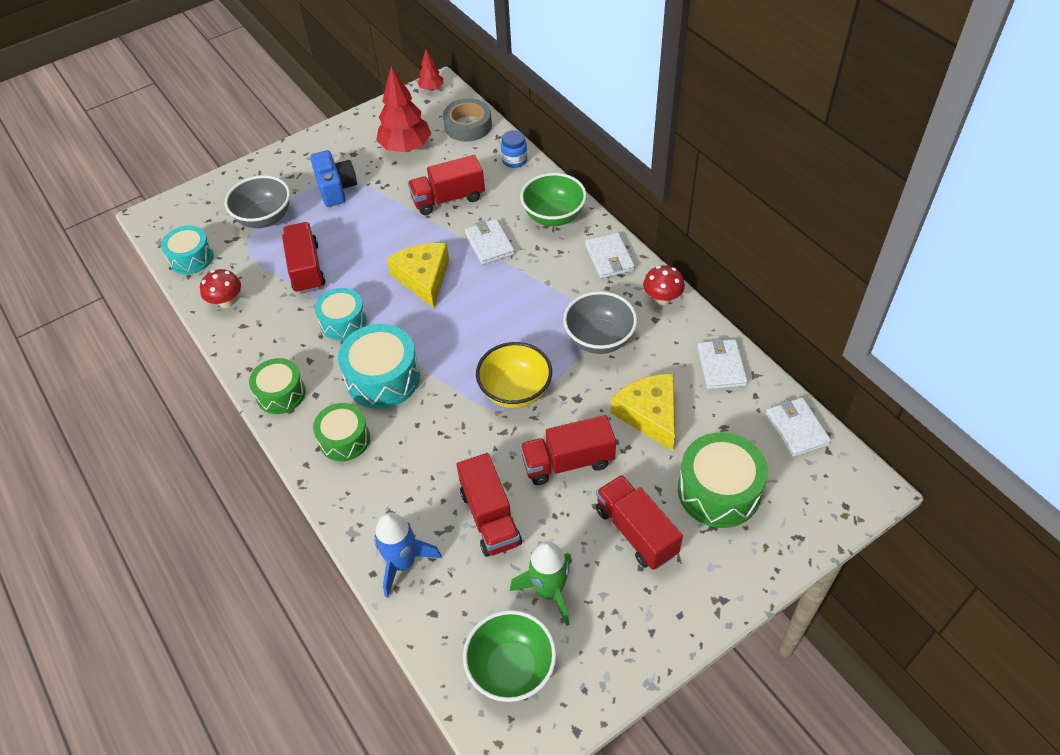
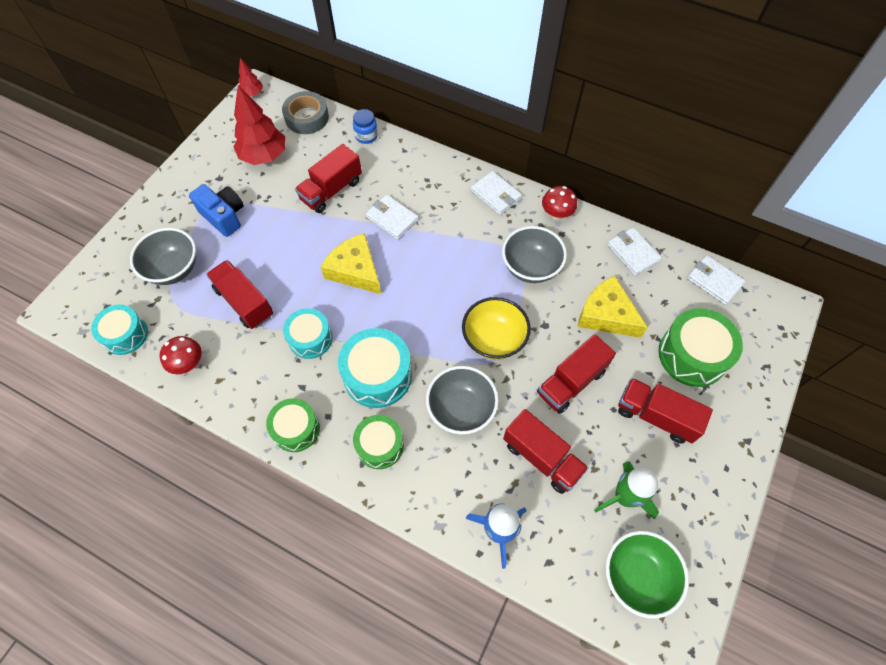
camera: 30 degrees left, 10 degrees up
green bowl [520,173,587,226] -> none
none -> grey bowl [426,366,499,434]

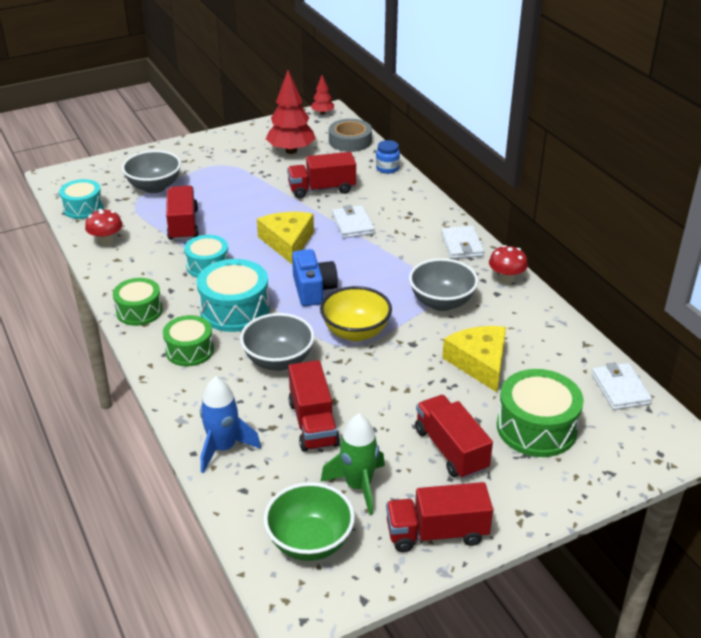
camera: 35 degrees right, 25 degrees down
blue camera [189,184,243,237] -> blue camera moved to [292,249,338,306]
red truck [537,334,616,414] -> red truck moved to [386,482,493,552]
white wallet [607,227,662,276] -> none

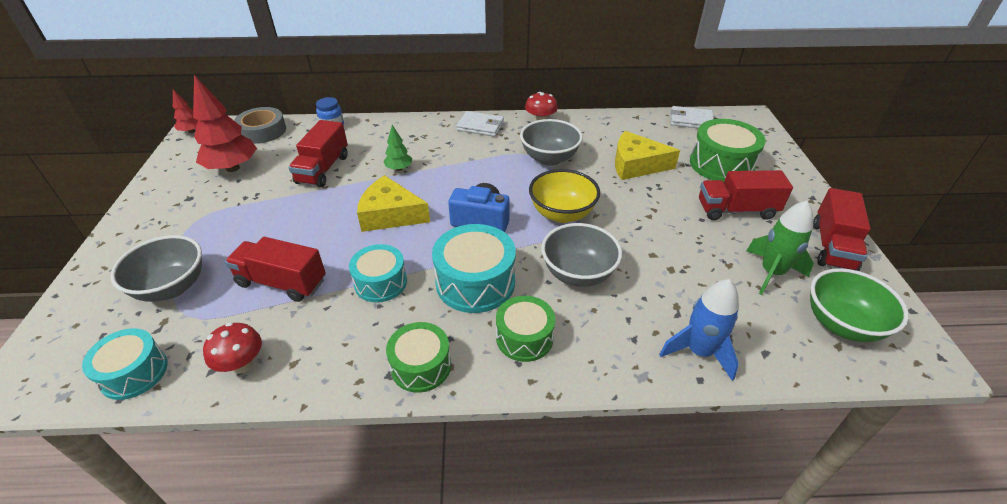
camera: 65 degrees left, 5 degrees up
red truck [288,360,340,452] -> none
white wallet [332,205,375,238] -> green tree [383,125,412,171]

